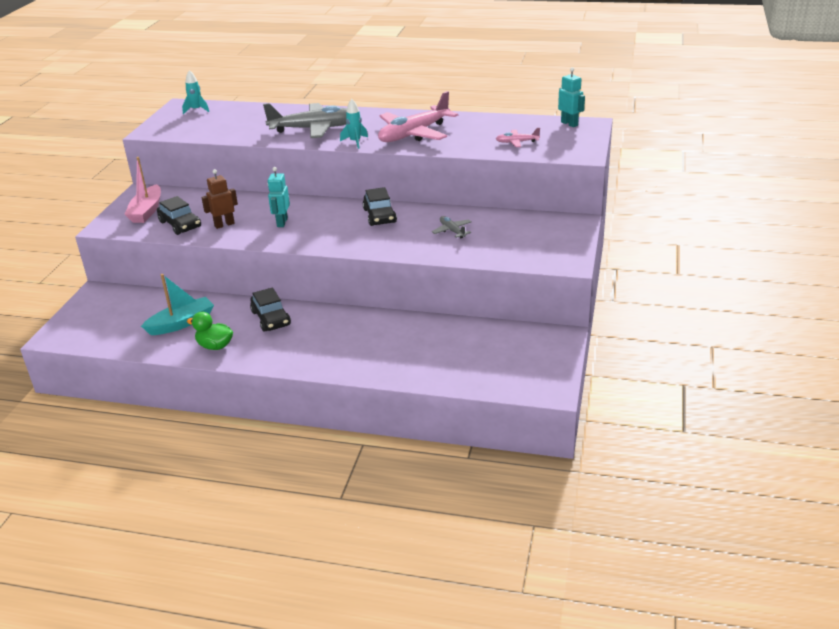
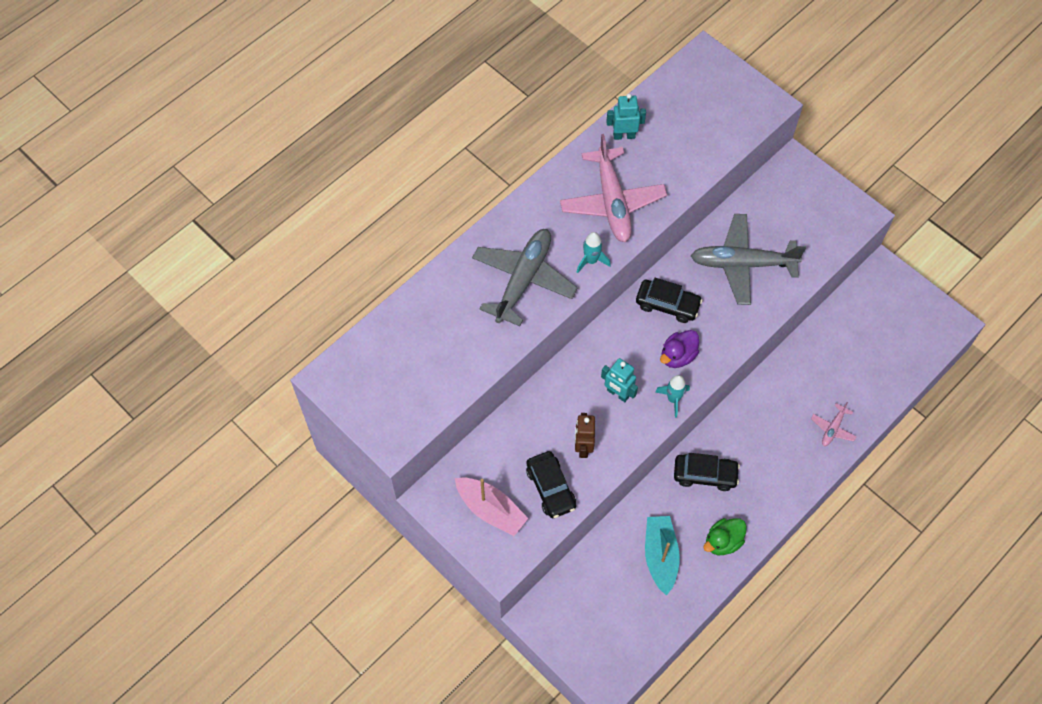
camera: 60 degrees left, 30 degrees up
black car [157,196,201,235] -> black car turned 75 degrees clockwise [526,451,576,518]
turquoise rocket [182,70,209,114] -> turquoise rocket moved to [655,375,690,418]
grey plane [432,216,471,238] -> grey plane [691,214,806,305], size x2.20
pink plane [496,128,540,147] -> pink plane moved to [811,402,857,446]
turquoise robot [558,67,585,127] -> turquoise robot moved to [606,94,646,140]
none -> purple duck [660,330,699,368]

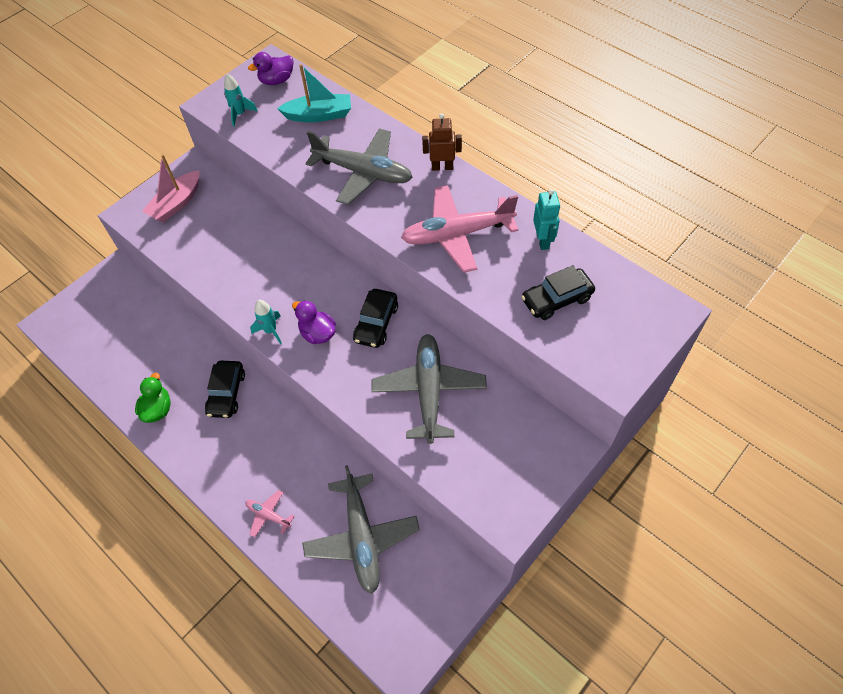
camera: 90 degrees right, 5 degrees down
black car [526,451,576,518] -> black car moved to [521,265,595,320]
brown robot [575,413,595,458] -> brown robot moved to [422,113,462,171]
turquoise rocket [577,232,611,273] -> turquoise rocket moved to [224,74,258,127]
turquoise robot [601,358,638,402] -> none
turquoise boat [645,516,680,596] -> turquoise boat moved to [277,64,351,122]
green duck [703,518,747,555] -> green duck turned 45 degrees clockwise [135,372,170,423]
none -> purple duck [248,52,294,85]
none -> grey plane [302,465,420,594]

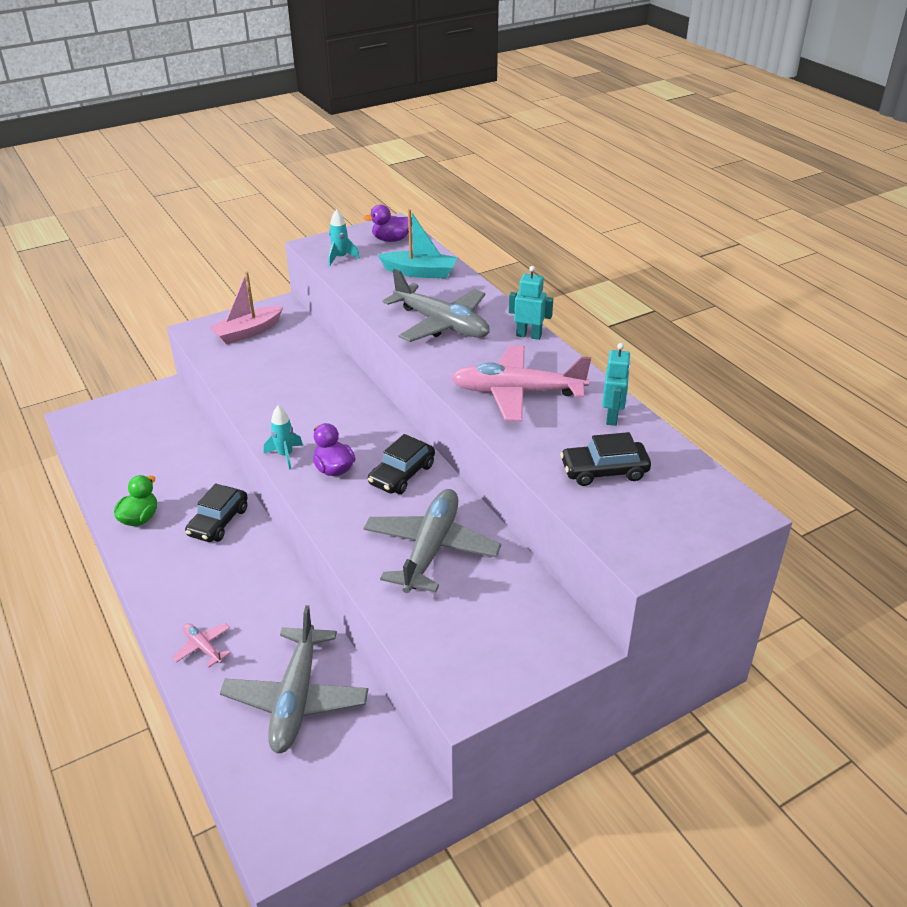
camera: 15 degrees right, 20 degrees down
brown robot [422,113,462,171] -> turquoise robot [509,266,553,340]

